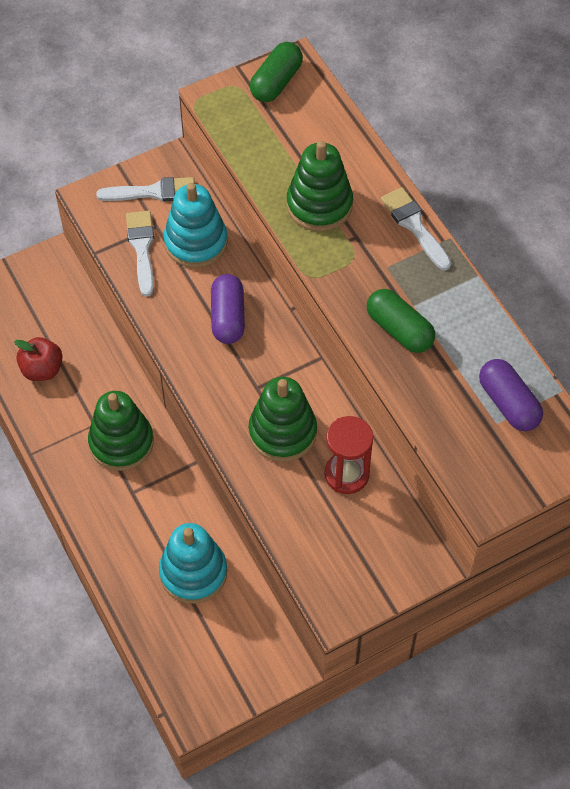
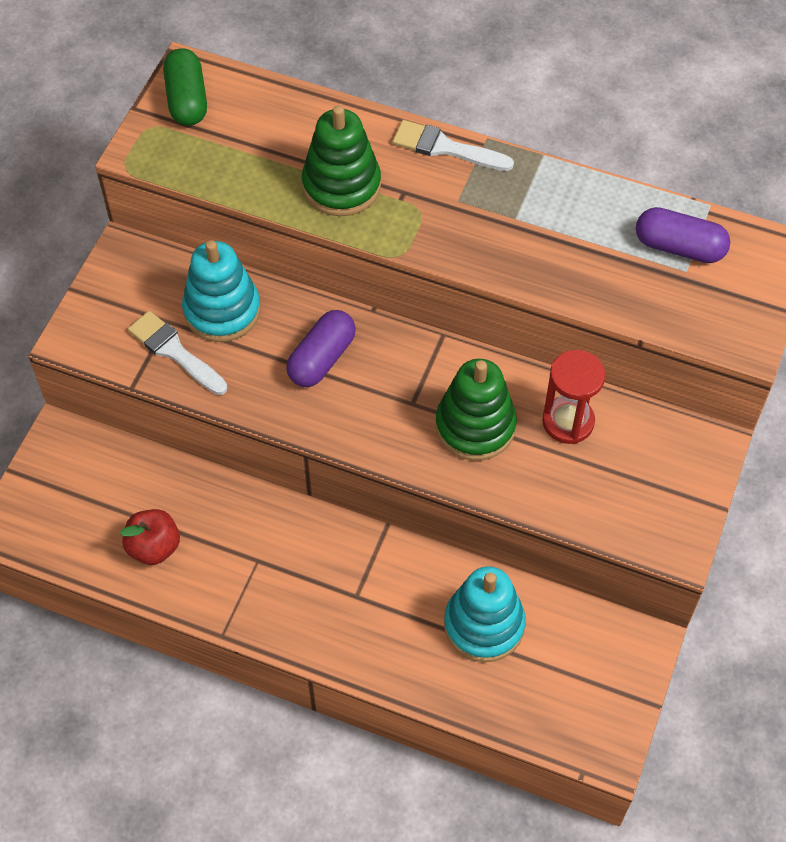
camera: 40 degrees left, 0 degrees up
green stacking toy [88,391,154,471] -> none
white brush [96,177,195,202] -> none
purple capsule [211,274,245,344] -> purple capsule turned 75 degrees clockwise [286,310,356,387]
green capsule [367,289,435,353] -> none

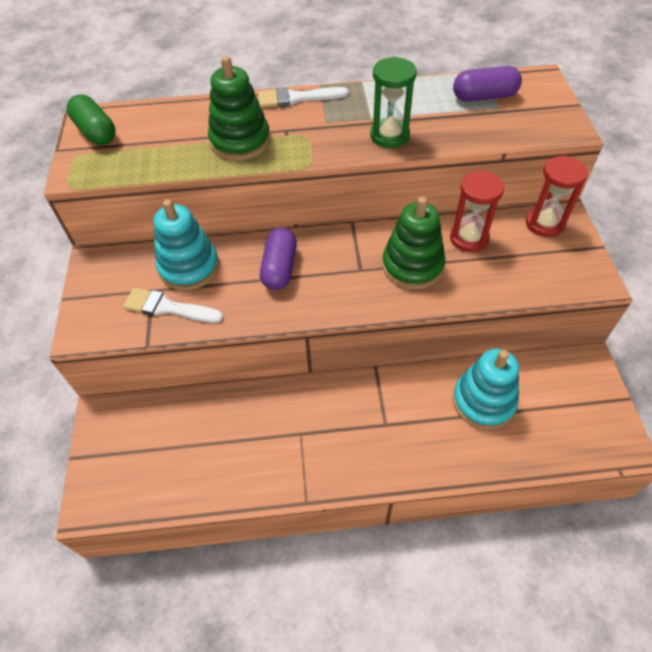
camera: 25 degrees left, 5 degrees down
red apple [120,509,180,565] -> none
none -> green hourglass [370,57,417,148]
none -> red hourglass [526,155,588,237]

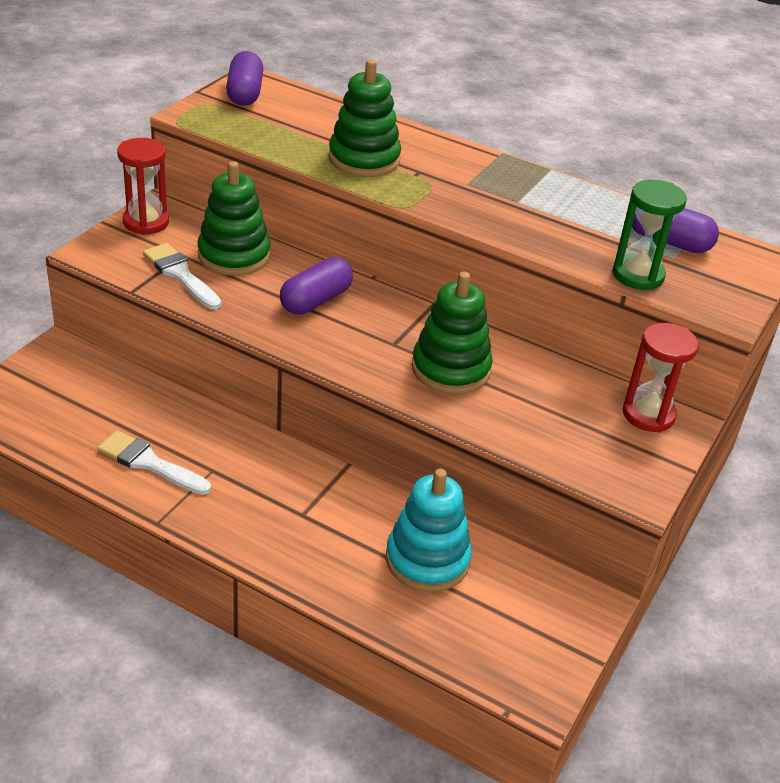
camera: 30 degrees right, 15 degrees down
green capsule [66,94,116,145] -> purple capsule [226,51,263,106]
turquoise stacking toy [154,199,219,290] -> green stacking toy [197,161,270,276]
white brush [258,87,348,108] -> white brush moved to [97,430,211,495]
green hourglass [370,57,417,148] -> green hourglass moved to [612,180,687,290]
red hourglass [450,171,504,252] -> red hourglass moved to [117,138,169,235]

